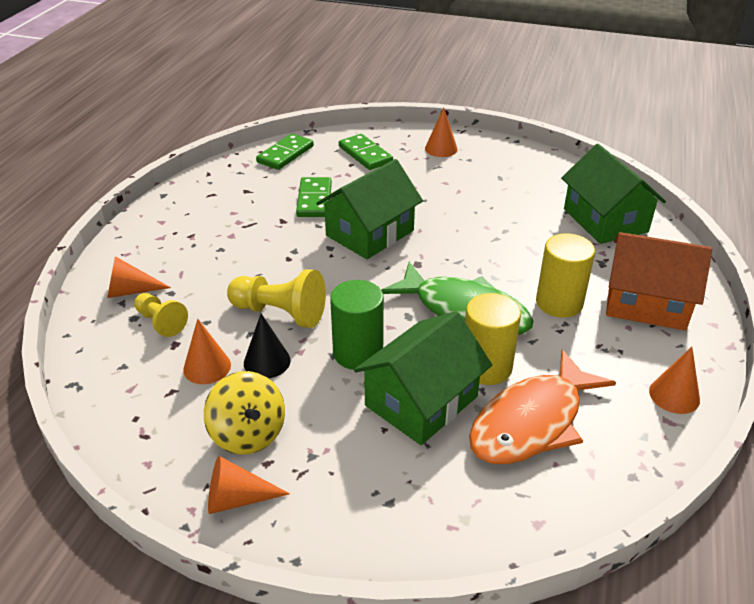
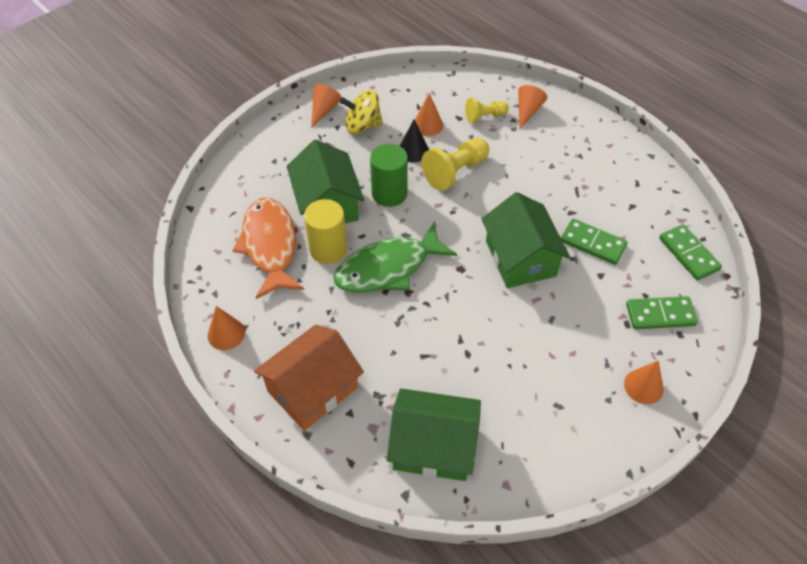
camera: 120 degrees right, 15 degrees up
yellow cylinder [536,233,595,318] -> none

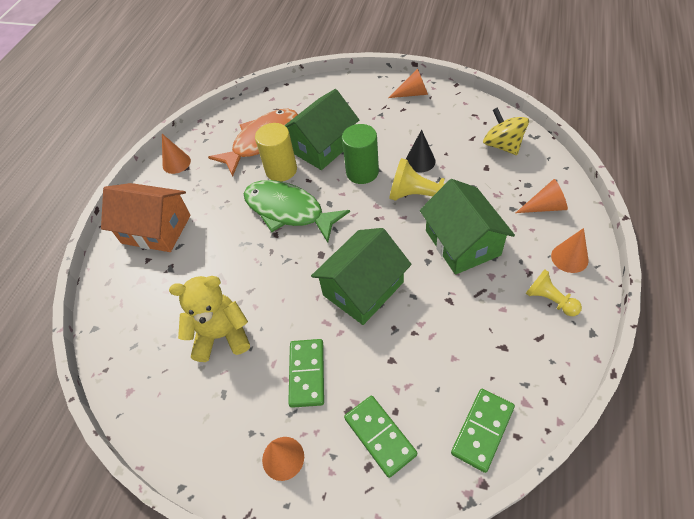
camera: 65 degrees right, 0 degrees up
yellow spinning top [340,90,383,134] -> yellow spinning top moved to [483,107,529,155]
green house [387,388,481,481] -> green house moved to [420,179,515,275]
orange cone [415,93,443,136] -> orange cone moved to [551,228,588,273]
yellow pawn [465,98,509,123] -> yellow pawn moved to [526,269,582,316]
green domino [561,219,628,265] -> green domino moved to [288,339,324,408]
none -> yellow teddy bear [169,276,250,362]

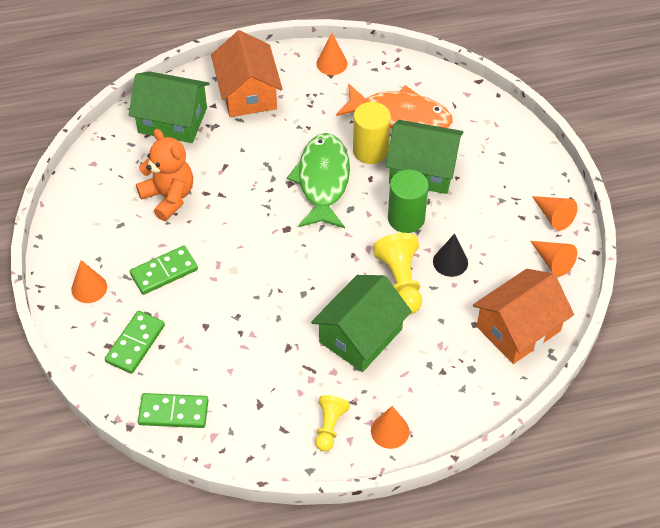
camera: 55 degrees right, 0 degrees up
yellow teddy bear [169,276,250,362] -> orange teddy bear [136,129,193,221]
green house [311,228,412,325] -> green house moved to [129,71,210,143]
yellow spinning top [483,107,529,155] -> orange house [473,269,574,364]
orange cone [516,179,568,213] -> orange cone moved to [530,241,577,277]

